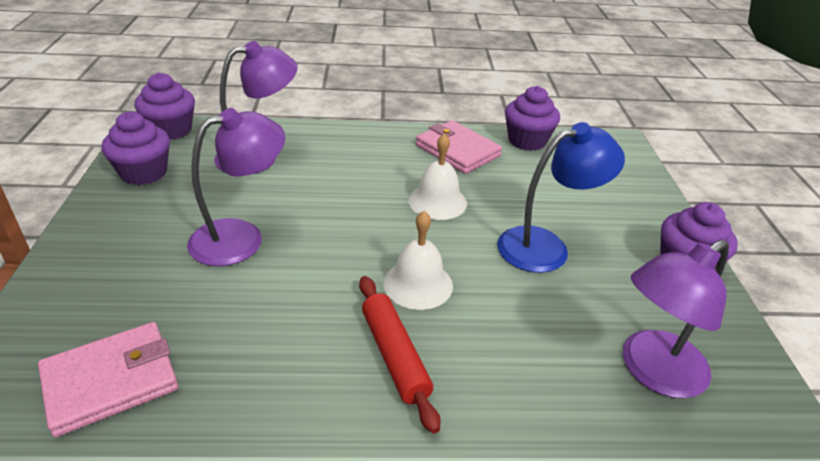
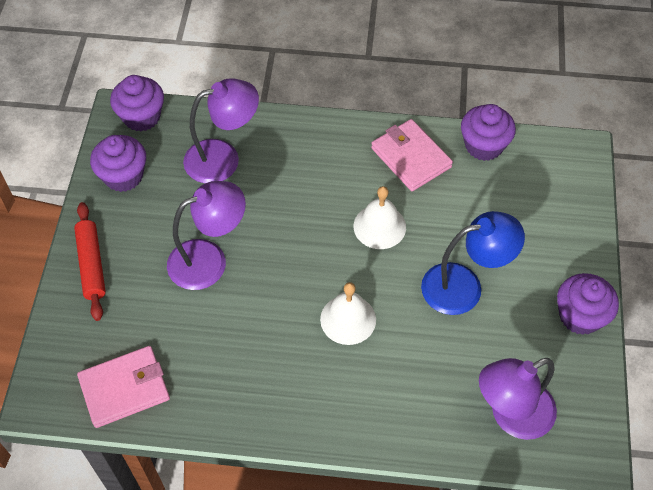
camera: 10 degrees right, 20 degrees up
red rolling pin [359,276,440,434] -> red rolling pin moved to [74,202,106,321]

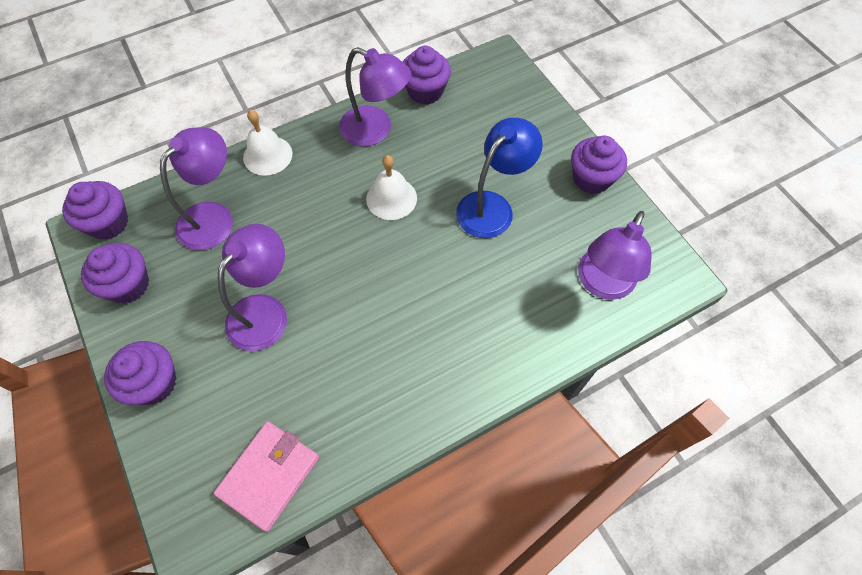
camera: 35 degrees left, 5 degrees up
red rolling pin [74,202,106,321] -> purple cupcake [104,341,177,405]
white bell [320,282,376,345] -> white bell moved to [243,110,292,176]
pink wallet [371,119,453,191] -> purple lamp [339,47,411,146]

